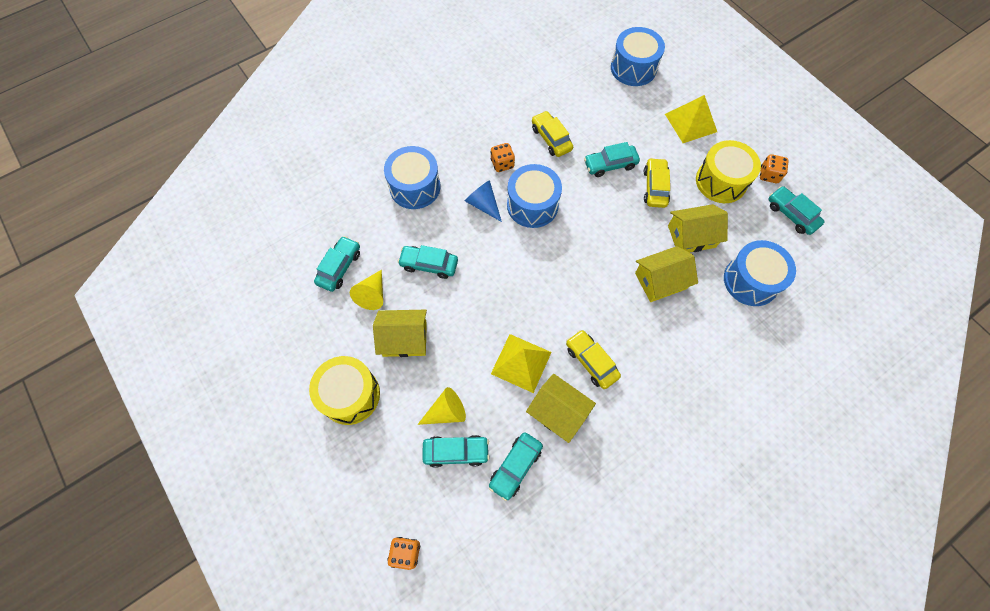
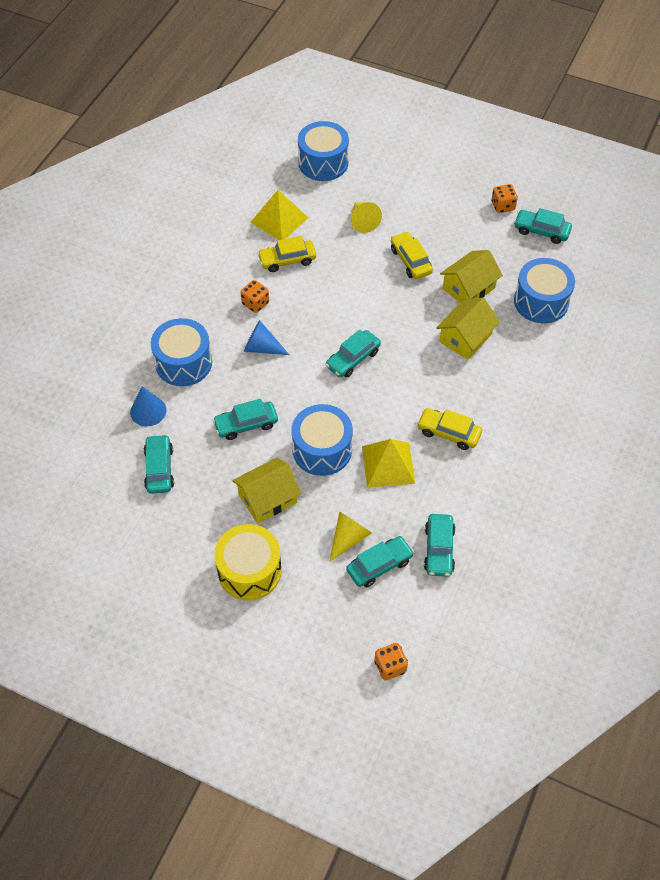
camera: 30 degrees left, 10 degrees down
yellow cone [350,270,383,310] -> yellow cone moved to [351,202,382,233]
blue drum [507,164,562,228] -> blue drum moved to [292,404,353,476]
yellow house [526,374,596,443] -> none
yellow car [532,111,573,157] -> yellow car turned 45 degrees counterclockwise [257,236,316,272]
turquoise car [584,142,640,177] -> turquoise car moved to [325,330,381,378]
yellow pyramid [665,95,717,143] -> yellow pyramid moved to [250,190,309,240]
yellow drum [696,140,761,203] -> none
none -> blue cone [130,386,166,426]

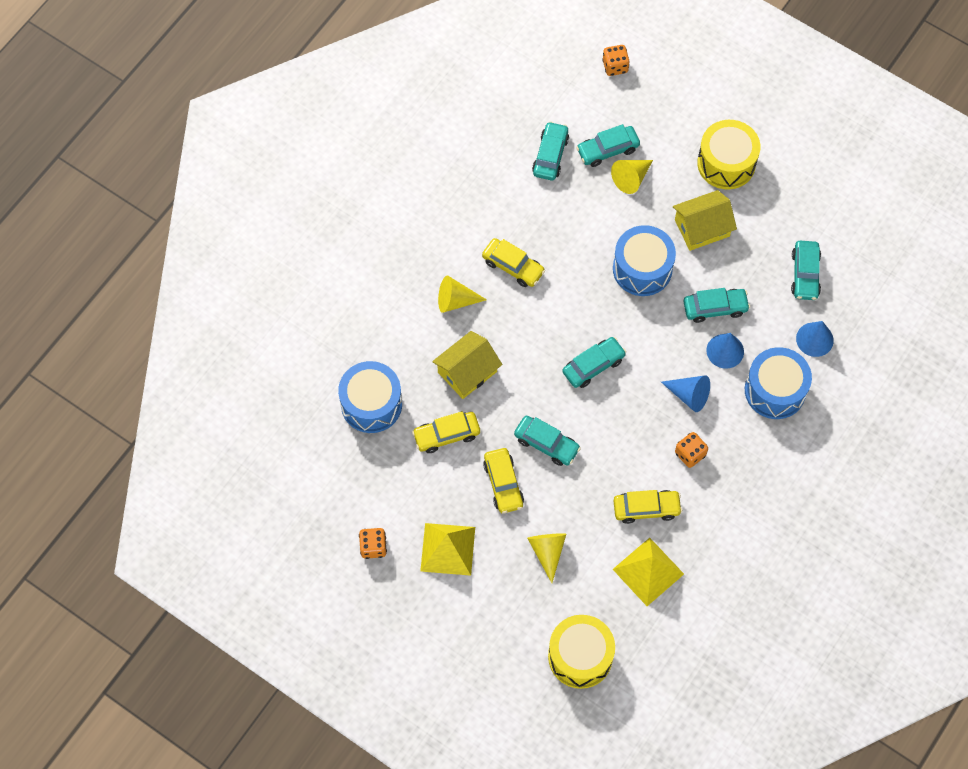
camera: 170 degrees left, 10 degrees up
blue drum [298,121,349,181] -> yellow drum [548,615,615,689]
yellow pyramid [362,439,415,488] -> yellow pyramid moved to [420,523,475,576]
yellow house [440,250,503,303] -> yellow car [412,411,480,453]
turquoise car [514,208,572,244] -> turquoise car moved to [514,416,581,466]
none -> yellow cone [438,276,487,313]
none -> blue cone [707,333,744,369]

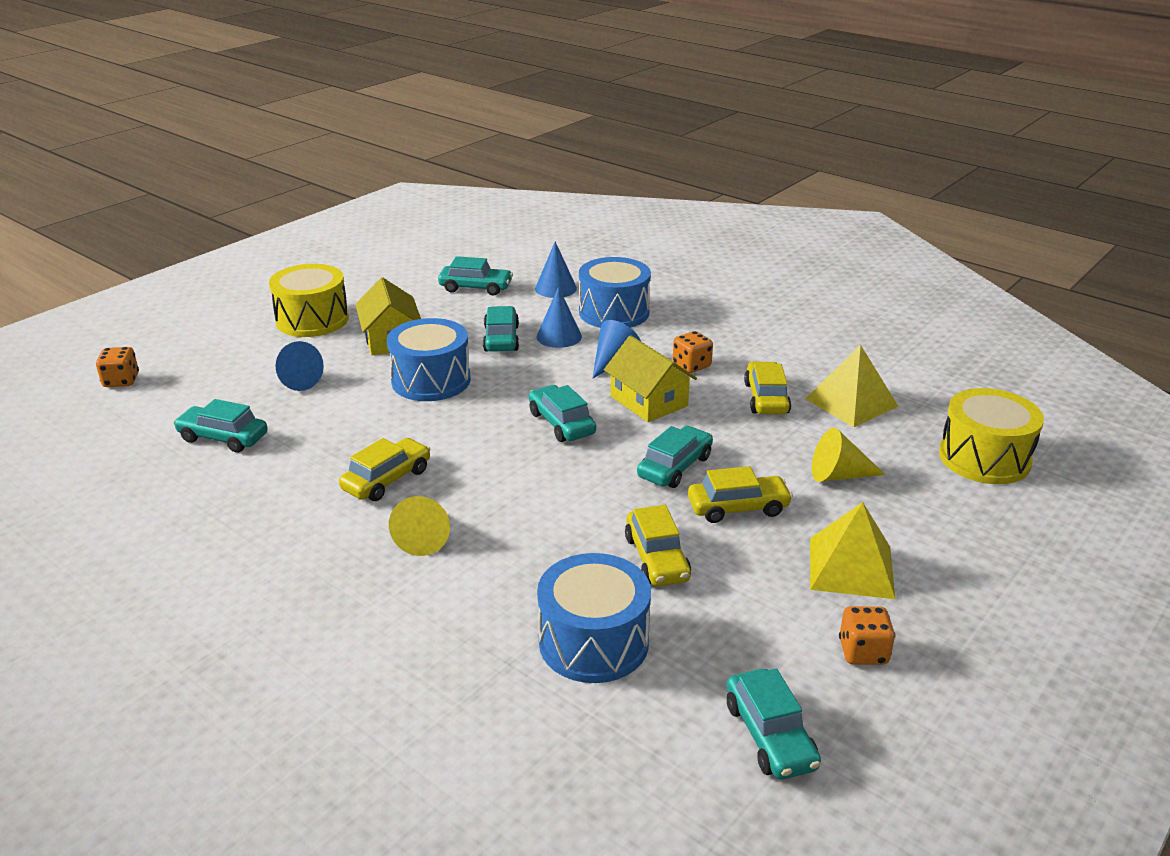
camera: 85 degrees left, 35 degrees down
yellow house [432,331,502,399] -> yellow house moved to [604,335,697,422]
turquoise car [576,124,640,167] -> turquoise car moved to [727,668,821,780]
yellow cone [611,160,653,194] -> blue cone [276,341,324,391]

